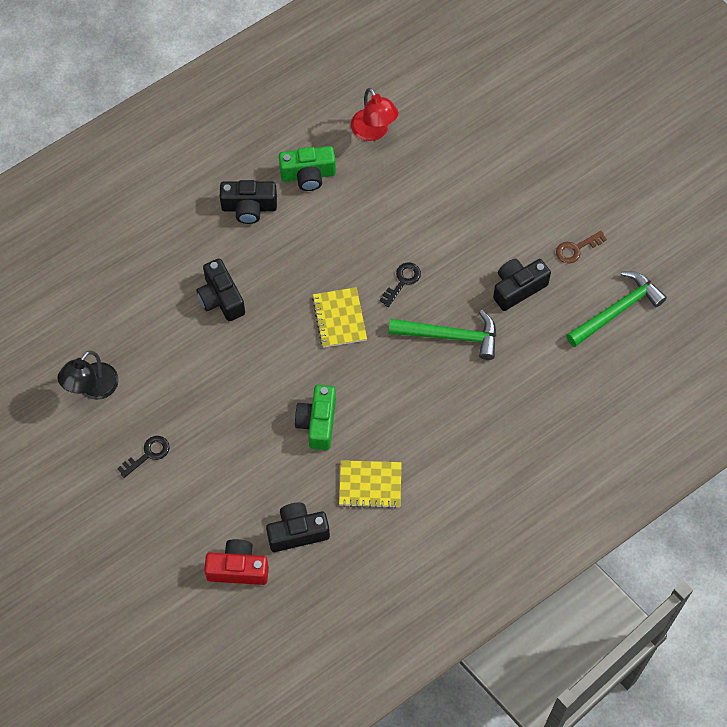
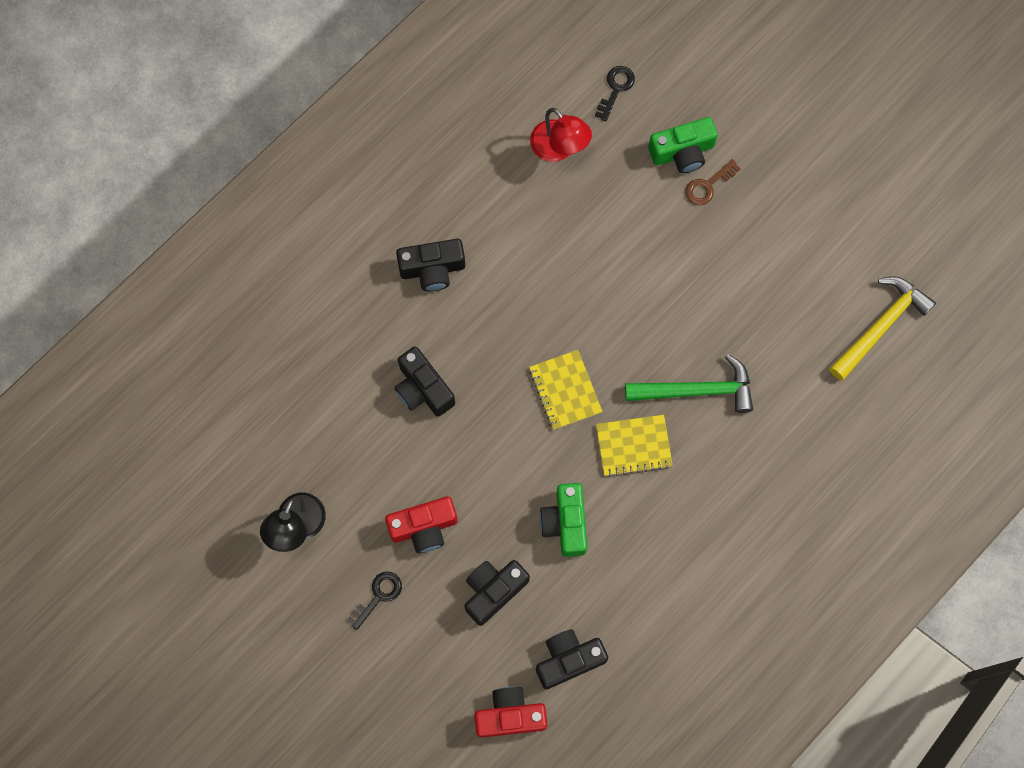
camera: 10 degrees left, 10 degrees up
green camera [279,146,336,191] -> green camera moved to [648,117,718,173]
yellow notebook [339,460,402,508] -> yellow notebook moved to [596,415,673,477]
black key [380,262,421,307] -> black key moved to [595,66,635,121]
black camera [493,259,551,311] -> black camera moved to [465,560,530,626]
brown key [556,231,607,264] -> brown key moved to [685,159,741,205]
green hammer [566,271,667,347] -> yellow hammer [829,276,936,381]
none -> red camera [385,497,458,553]

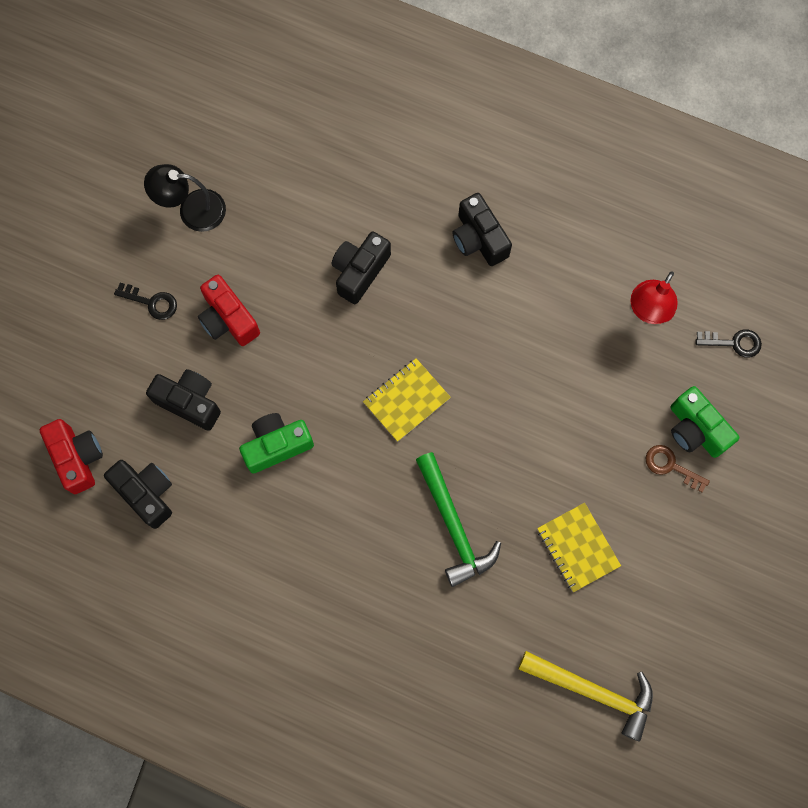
camera: 70 degrees right, 0 degrees up
yellow notebook [596,415,673,477] -> yellow notebook moved to [537,503,621,592]

